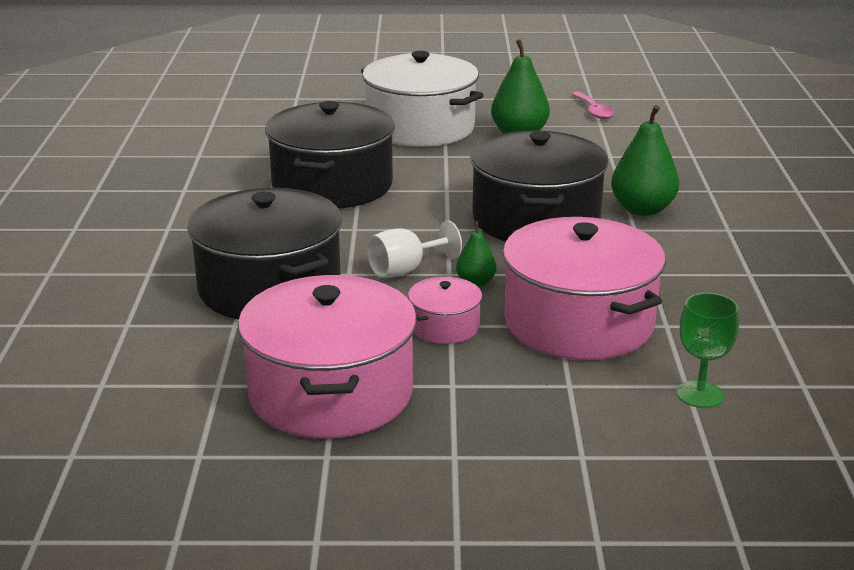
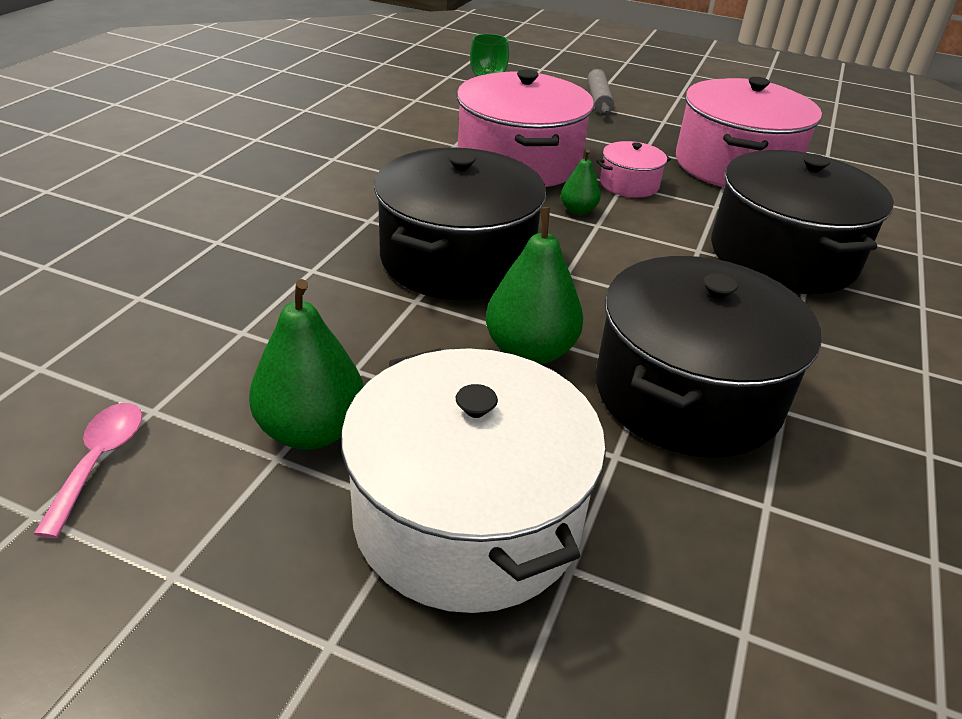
camera: 160 degrees left, 10 degrees up
white goblet [367,221,462,278] -> none
green pear [611,105,679,216] -> green pear moved to [486,207,583,365]
none -> grey rolling pin [587,69,614,115]

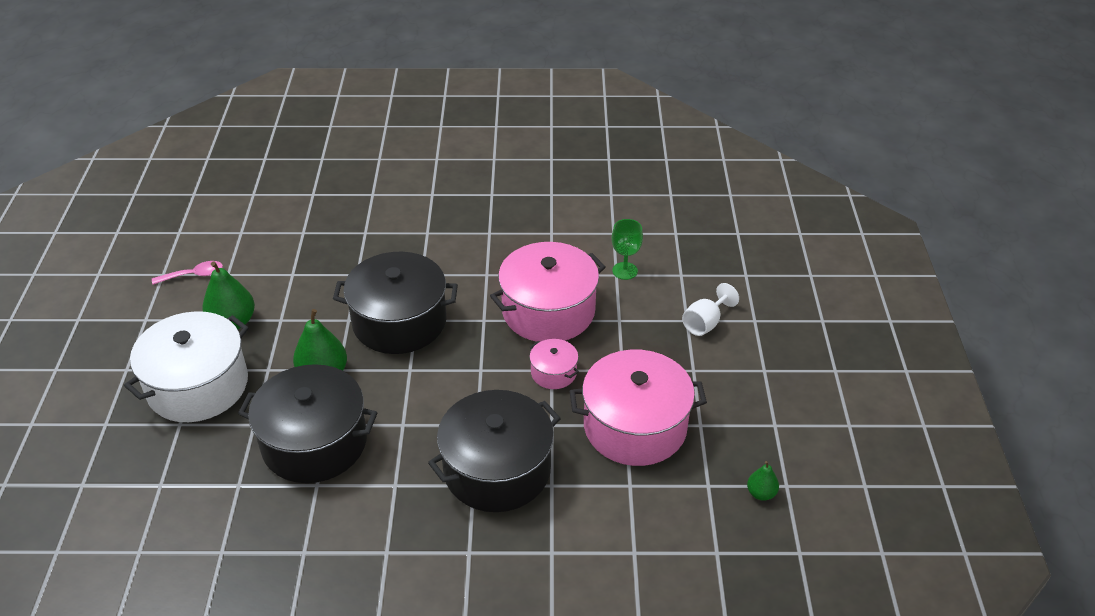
camera: 70 degrees right, 5 degrees up
green pear [561,150,601,215] -> green pear moved to [747,461,779,501]
grey rolling pin [587,69,614,115] -> white goblet [682,283,739,336]

